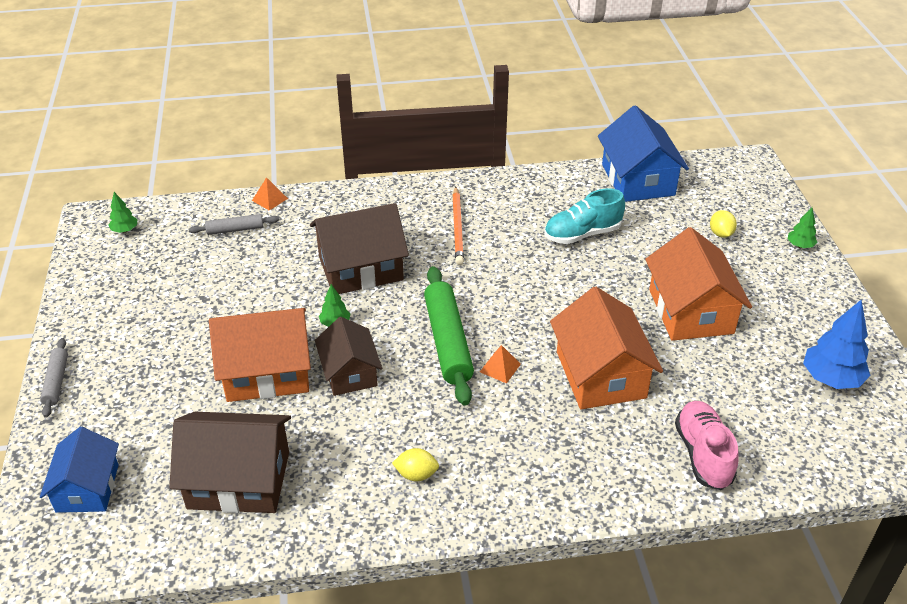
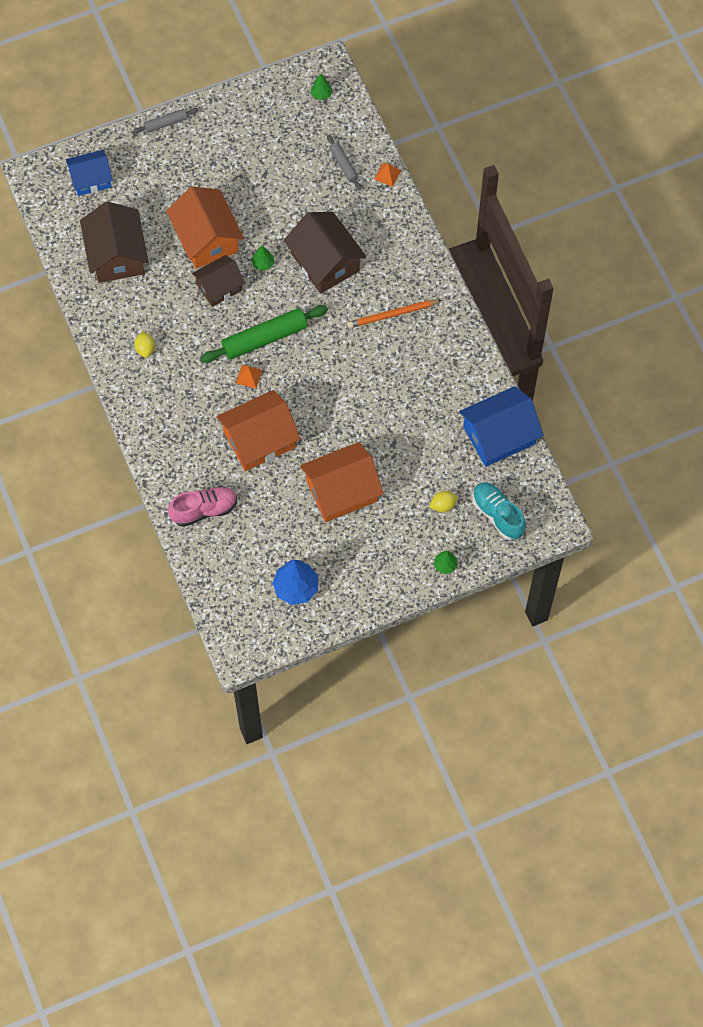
camera: 75 degrees right, 25 degrees up
turquoise shoe [544,188,625,244] -> turquoise shoe moved to [472,482,526,540]

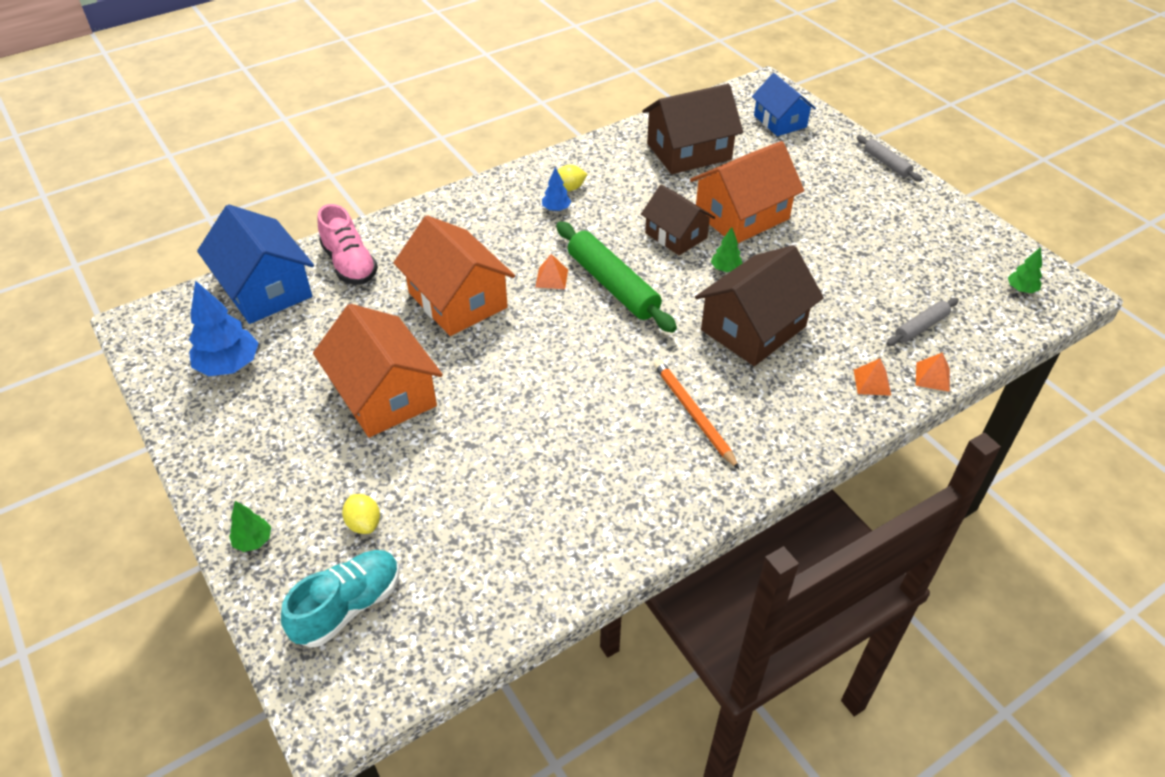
camera: 80 degrees right, 20 degrees down
blue house [459,386,544,467] -> blue house moved to [197,204,314,324]
none -> blue tree [542,167,571,211]
none -> orange pyramid [854,358,891,396]

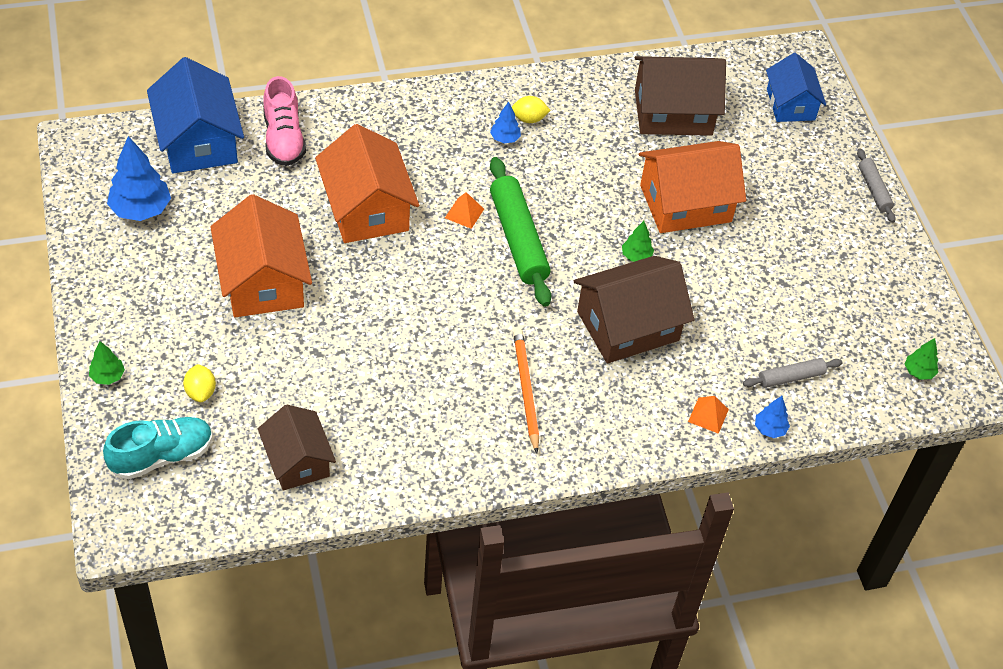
camera: 15 degrees right, 5 degrees up
brown house [641,185,715,255] -> brown house moved to [258,405,336,491]
orange pyramid [916,352,950,392] -> blue tree [755,396,790,438]

